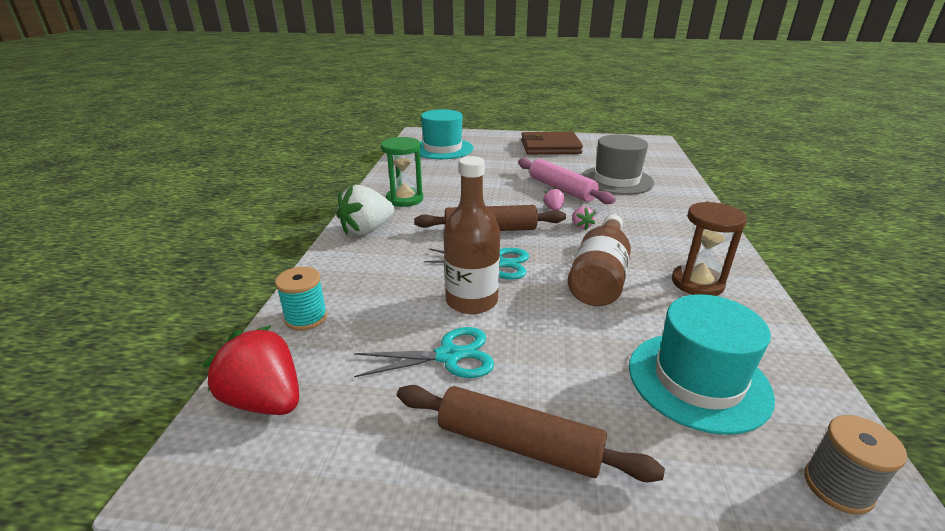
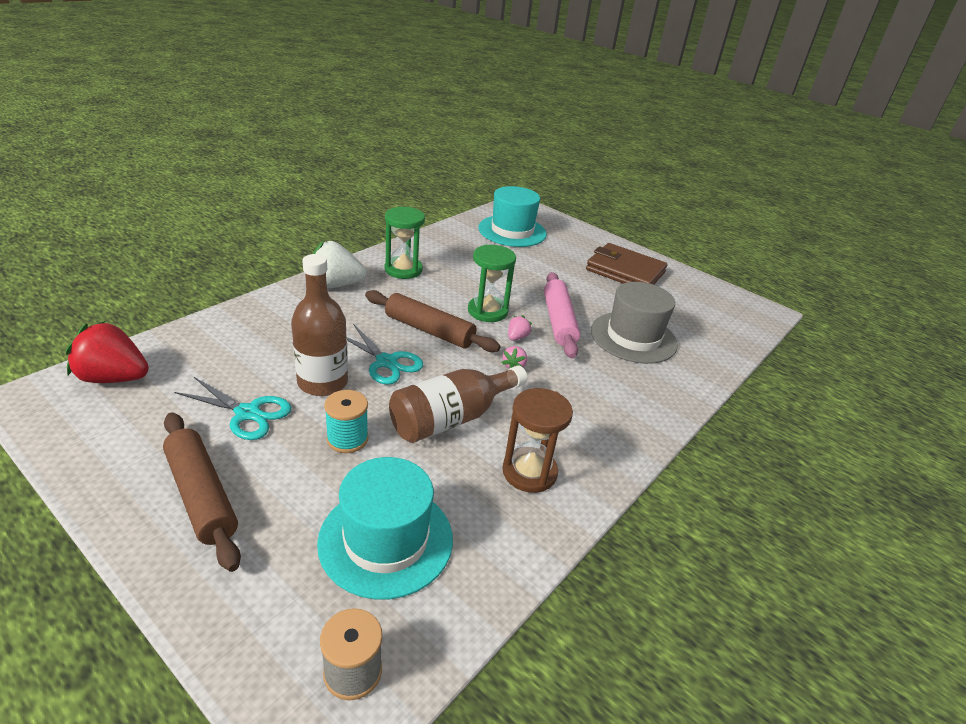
camera: 30 degrees right, 5 degrees up
red strawberry [202,325,299,415] -> red strawberry turned 60 degrees counterclockwise [66,321,149,383]
turquoise spool [275,267,327,331] -> turquoise spool moved to [324,390,368,453]
none -> green hourglass [468,245,516,322]

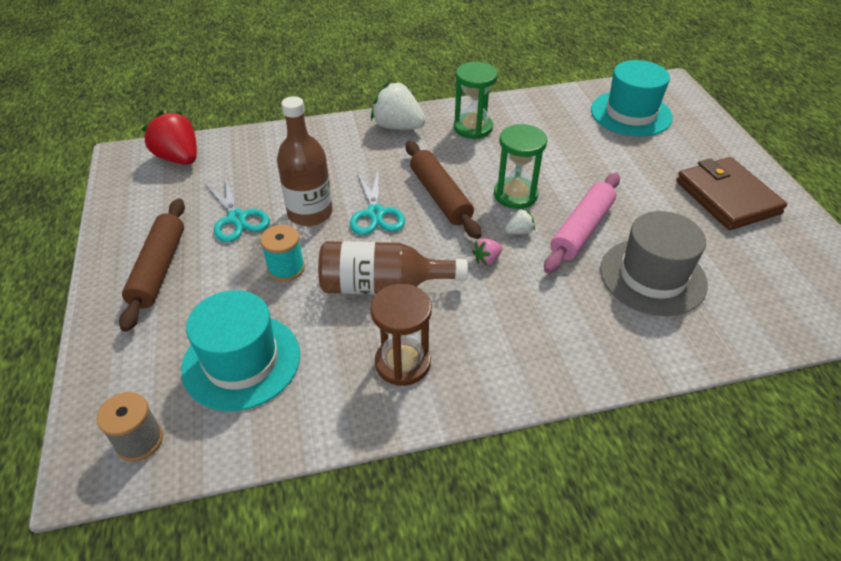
camera: 40 degrees right, 10 degrees up
pink strawberry [508,315,532,341] -> white strawberry [505,208,535,234]

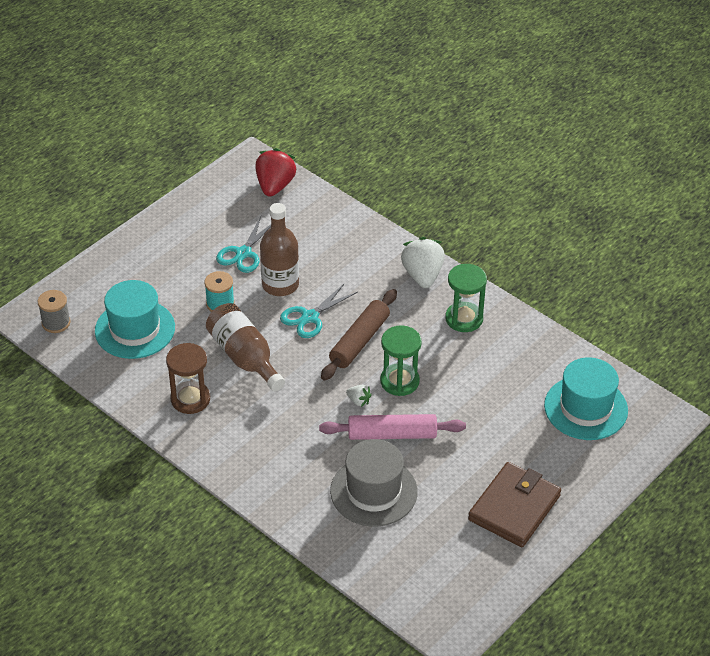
camera: 55 degrees right, 0 degrees up
brown rolling pin [119,198,185,332] -> none
pink strawberry [472,238,502,265] -> none

